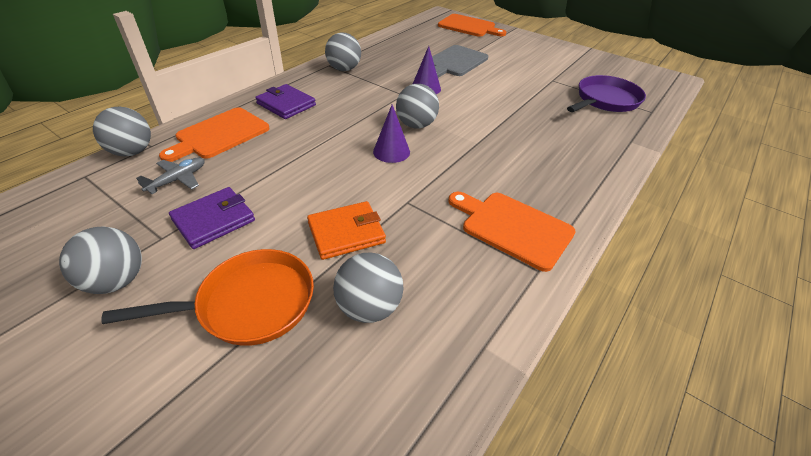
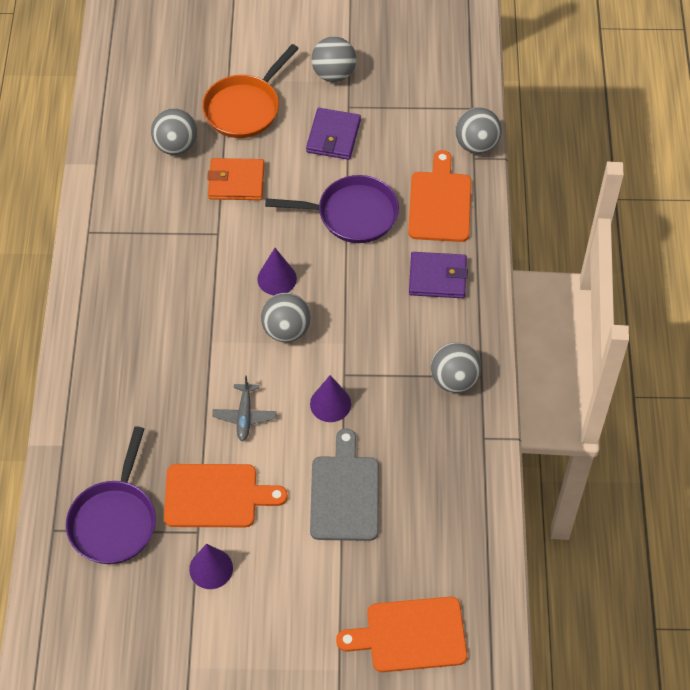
camera: 145 degrees right, 15 degrees up
grey plane [136,157,204,194] -> grey plane moved to [212,376,277,441]
orange wallet [307,201,386,260] -> orange wallet turned 60 degrees clockwise [207,158,265,200]
orange cutting board [449,192,576,272] -> orange cutting board moved to [164,464,288,527]
none -> purple cone [189,544,233,589]
none -> purple pan [265,175,399,243]

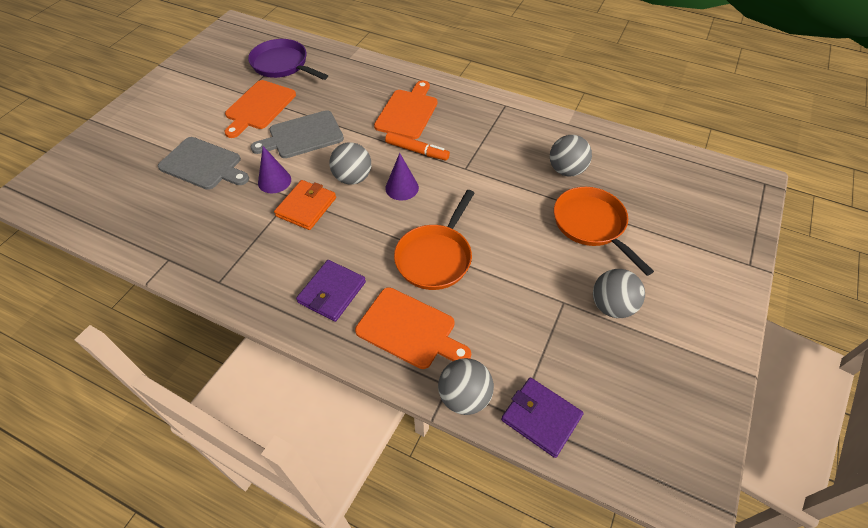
camera: 115 degrees right, 5 degrees down
purple cone [189,544,233,589] -> none
orange wallet [207,158,265,200] -> orange wallet moved to [274,180,336,230]
grey plane [212,376,277,441] -> grey cutting board [251,110,344,158]
purple pan [265,175,399,243] -> orange pan [394,190,475,290]
purple wallet [306,108,361,160] -> purple wallet moved to [501,377,584,458]
orange cutting board [336,597,467,672] -> orange cutting board moved to [374,80,438,139]
grey ball [431,342,482,393] -> none
none -> orange marker [385,132,450,161]

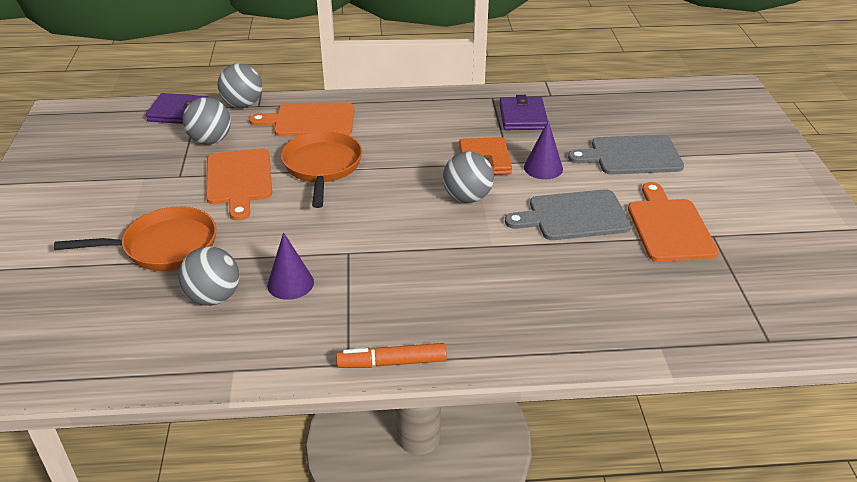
camera: 150 degrees right, 15 degrees down
purple pan [248,39,328,80] -> none
grey cutting board [251,110,344,158] -> grey cutting board turned 135 degrees counterclockwise [505,189,631,240]
purple wallet [296,260,366,322] -> purple wallet moved to [499,95,548,130]
orange cutting board [374,80,438,139] -> orange cutting board moved to [206,148,272,220]
orange marker [385,132,450,161] -> orange marker moved to [336,343,447,368]
purple cone [385,153,419,201] -> purple cone moved to [267,232,314,300]
orange pan [554,187,654,276] -> orange pan turned 45 degrees counterclockwise [54,206,216,271]
grey ball [593,269,645,318] -> grey ball moved to [183,97,231,144]

